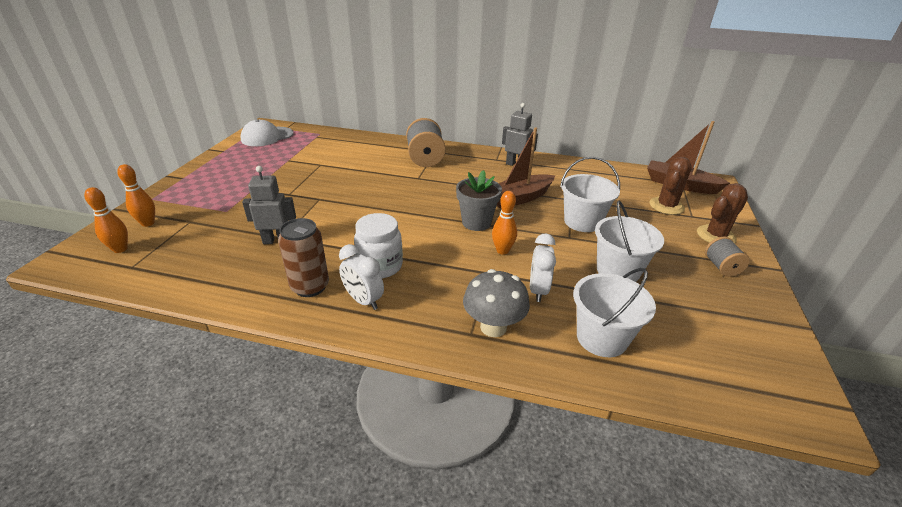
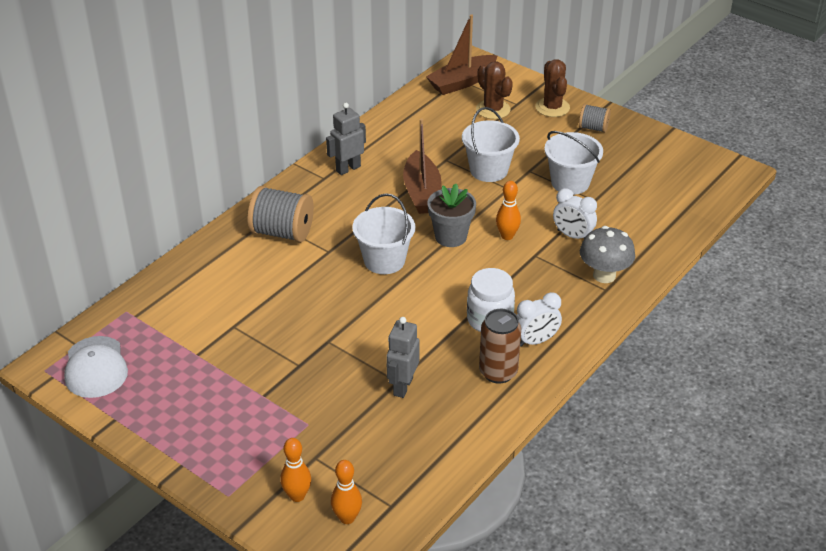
camera: 65 degrees left, 5 degrees up
white bucket [573,268,656,357] -> white bucket moved to [352,193,415,274]

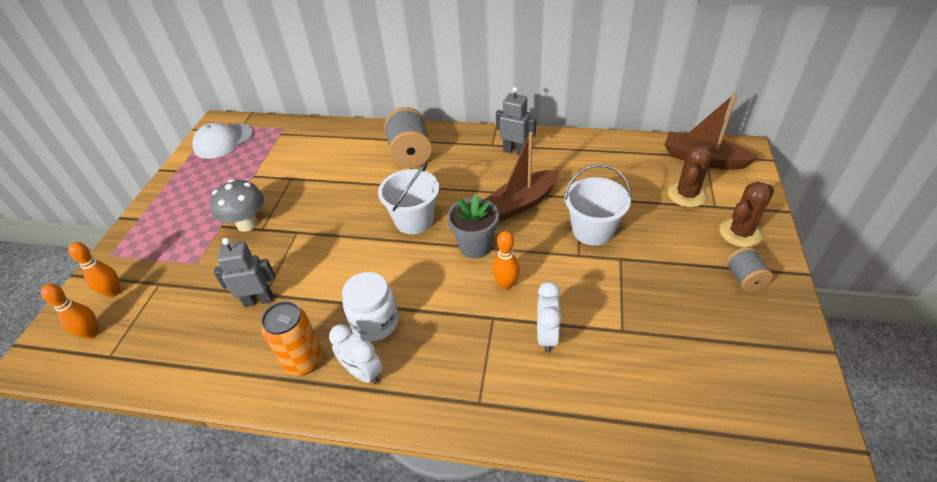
camera: 65 degrees right, 5 degrees up
brown can [479,309,521,384] -> orange can [261,301,323,375]
white bucket [544,131,603,195] -> none
grey mushroom [580,226,635,283] -> grey mushroom moved to [210,179,264,232]

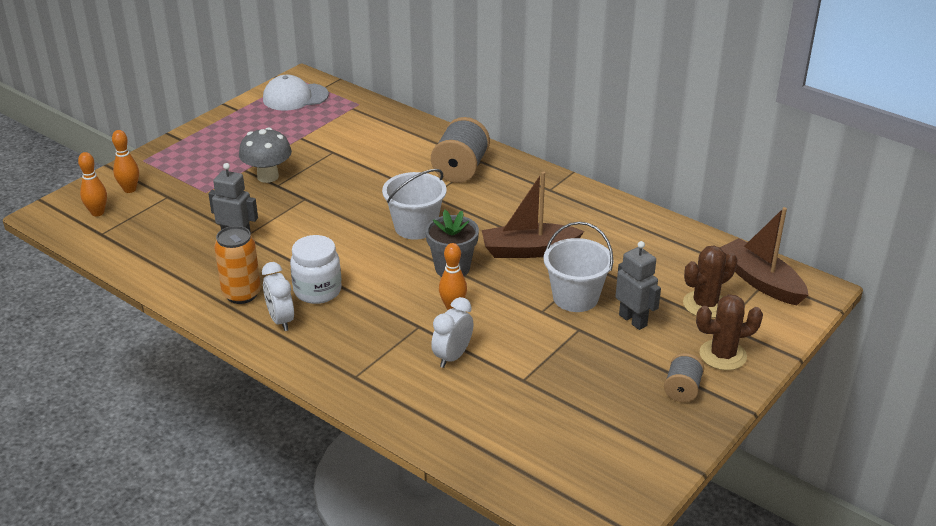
camera: 25 degrees right, 10 degrees down
grey robot [496,87,536,155] -> grey robot moved to [616,241,661,330]

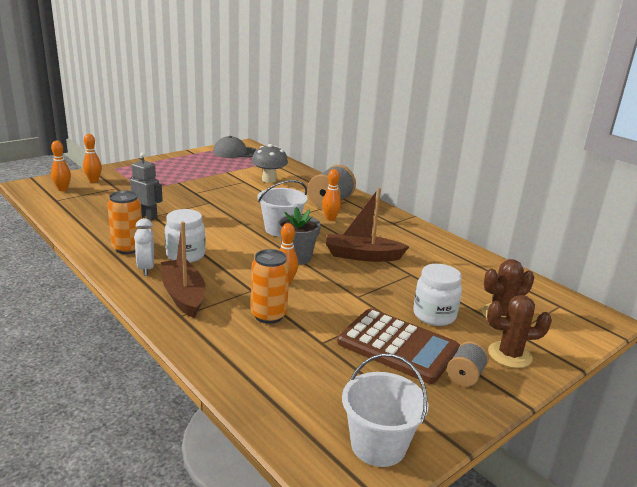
camera: 10 degrees right, 10 degrees down
grey mushroom [239,127,292,183] -> grey mushroom moved to [252,144,288,183]
white cap [263,75,329,111] -> grey cap [213,136,257,158]
white clock [431,297,473,368] -> orange can [251,249,289,324]
white bucket [544,222,613,312] -> white bucket moved to [342,354,429,467]
grey robot [616,241,661,330] -> white jar [413,264,462,326]
brown boat [720,207,809,305] -> brown boat moved to [161,222,205,318]
none -> orange bowling pin [322,169,341,221]
none -> brown calculator [337,309,460,384]

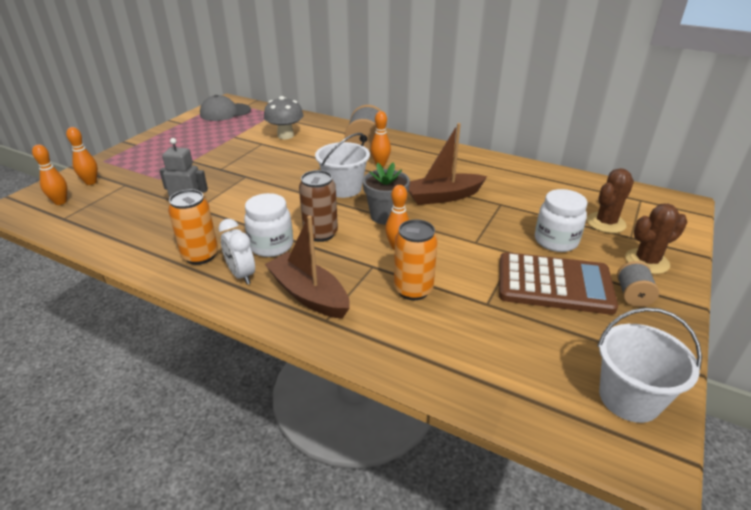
camera: 20 degrees left, 10 degrees up
none -> brown can [299,170,338,242]

